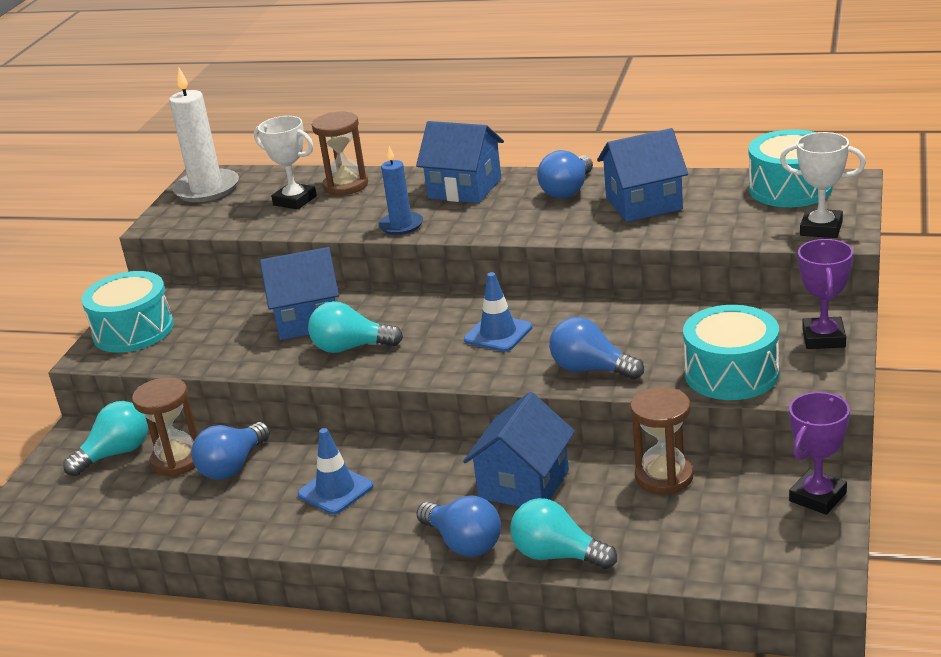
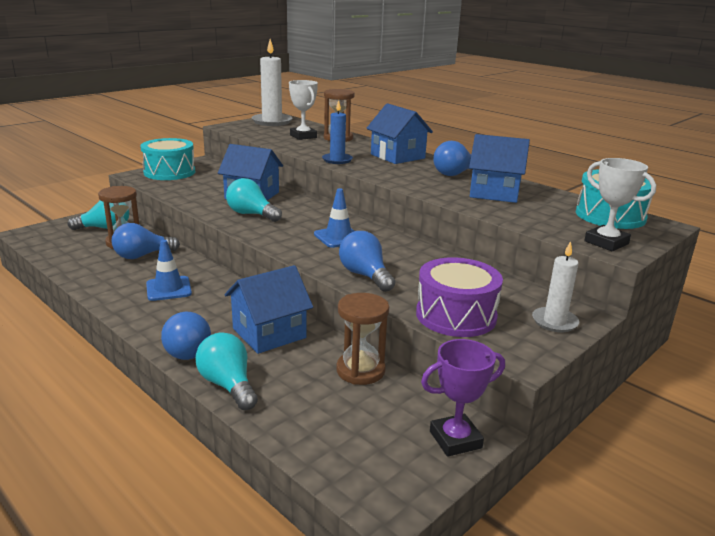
camera: 25 degrees right, 5 degrees down
turquoise drum [683,305,779,400] -> purple drum [416,257,503,337]
purple trophy [798,239,853,349] -> white candle [532,241,579,332]

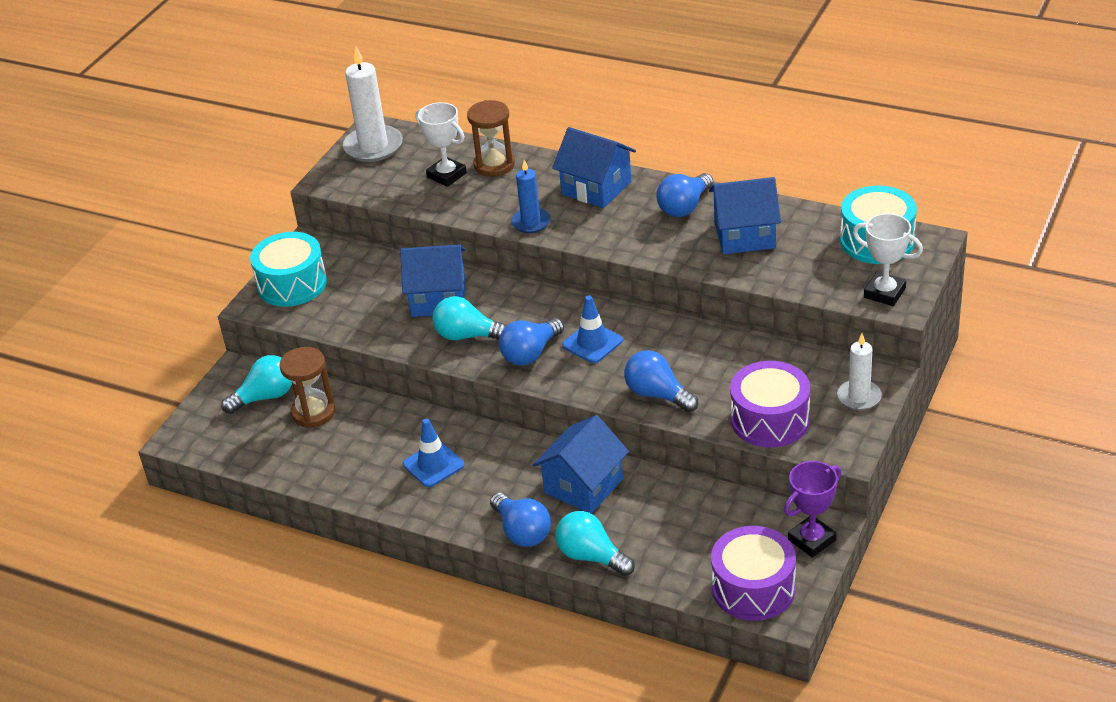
camera: 15 degrees left, 15 degrees up
blue light bulb [112,223,180,259] -> blue light bulb moved to [499,318,564,365]
brown hourglass [336,293,389,385] -> none
none -> purple drum [711,526,796,621]

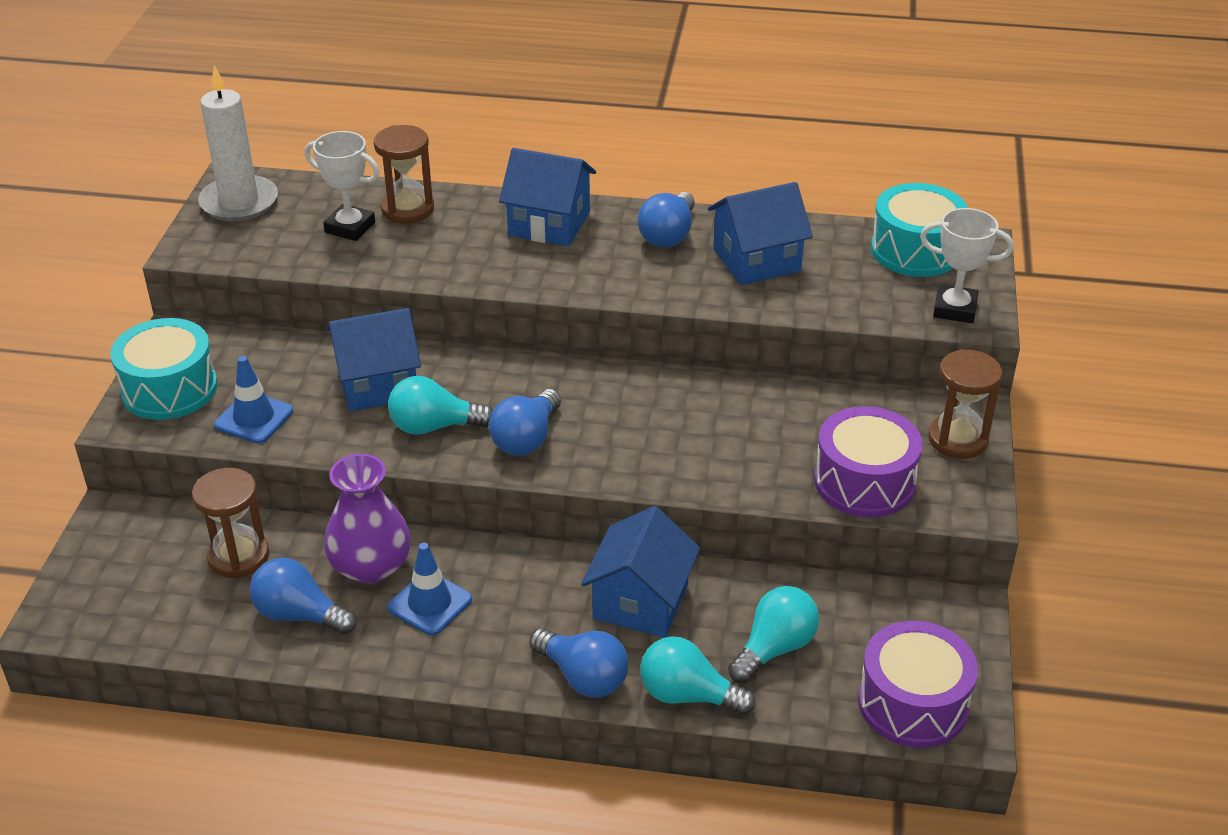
camera: 20 degrees left, 0 degrees up
turquoise light bulb [221,355,292,414] -> turquoise light bulb moved to [728,586,819,684]
blue candle [511,160,551,233] -> none
blue traffic cone [562,295,623,363] -> blue traffic cone moved to [214,356,293,444]
blue light bulb [624,350,698,412] -> blue light bulb moved to [250,558,357,635]
purple trophy [784,461,841,558] -> none
white candle [837,334,882,410] -> brown hourglass [928,349,1002,459]
none -> purple vase [324,454,411,584]

